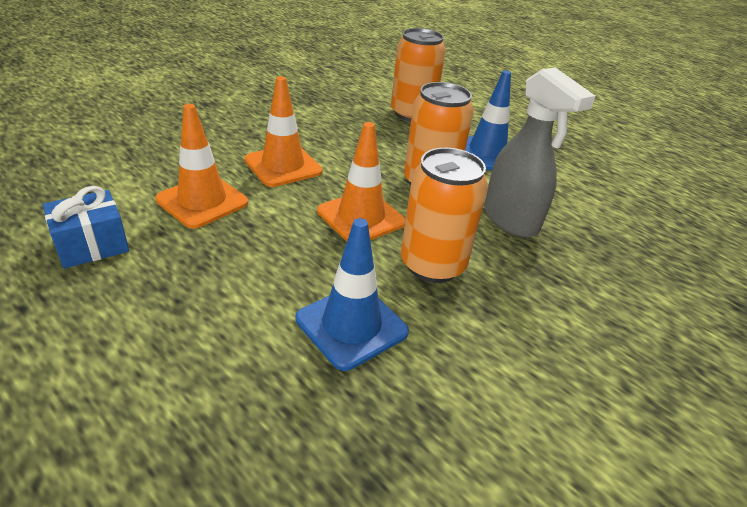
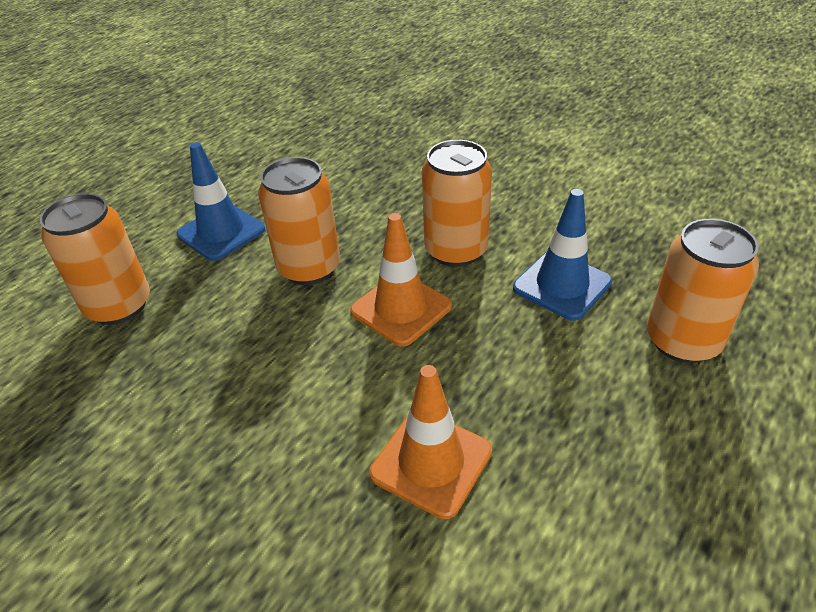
camera: 95 degrees left, 5 degrees up
blue gift [43,186,129,269] -> none
orange traffic cone [244,76,322,187] -> none
grey spray bottle [484,67,596,238] -> none
none -> orange can [647,219,759,363]

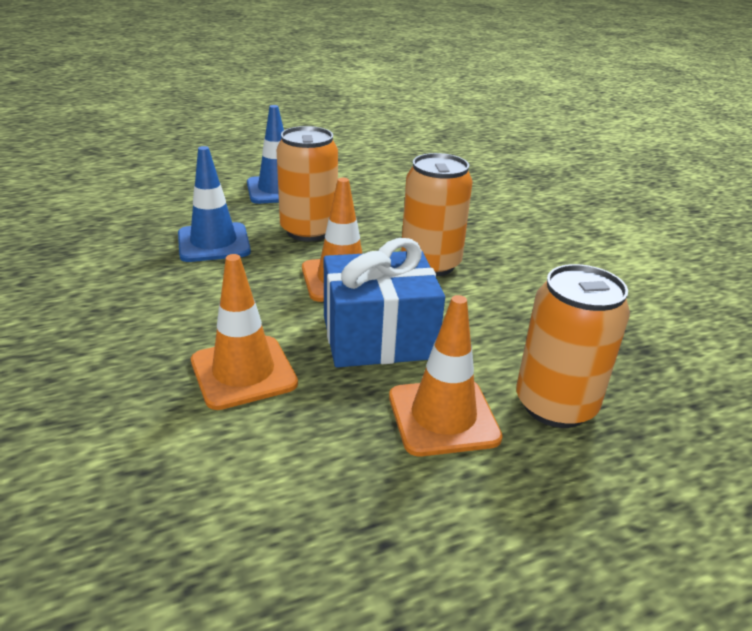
camera: 30 degrees right, 10 degrees down
orange can [40,193,150,325] -> none
blue traffic cone [513,189,612,321] -> blue traffic cone moved to [178,146,251,262]
none -> blue gift [324,238,445,368]
none -> orange traffic cone [389,295,503,457]

